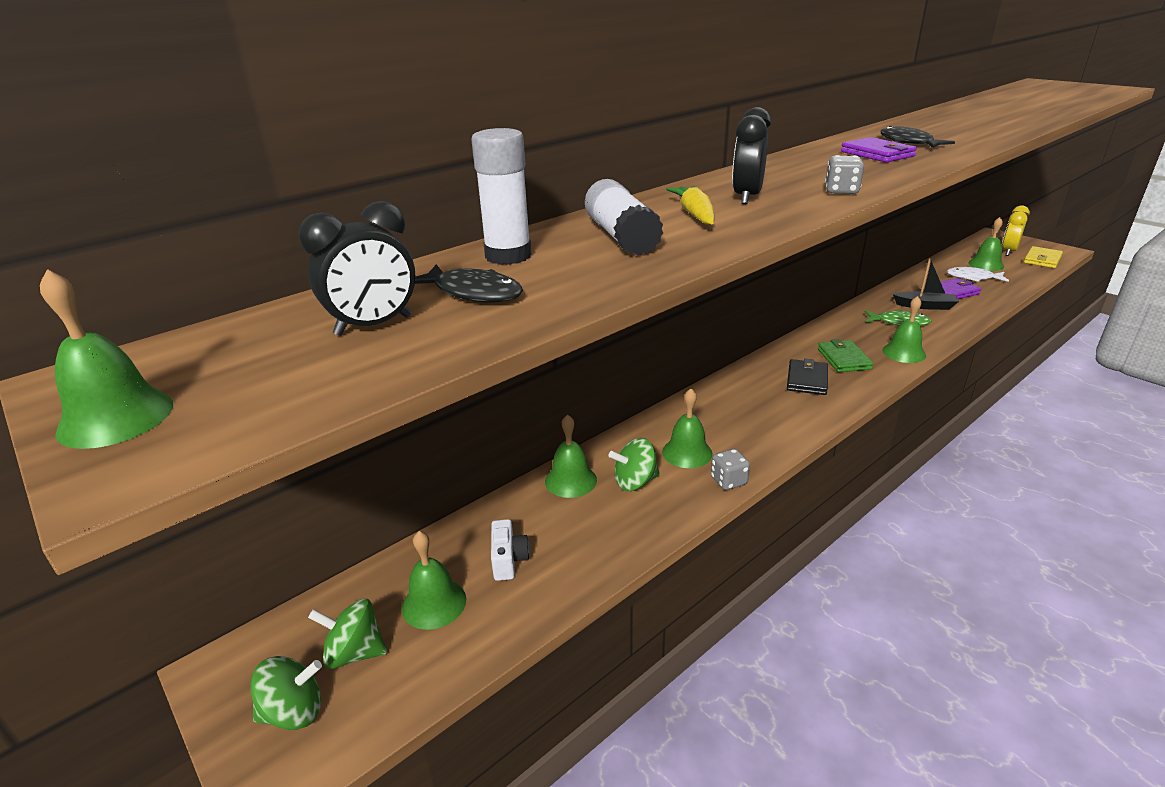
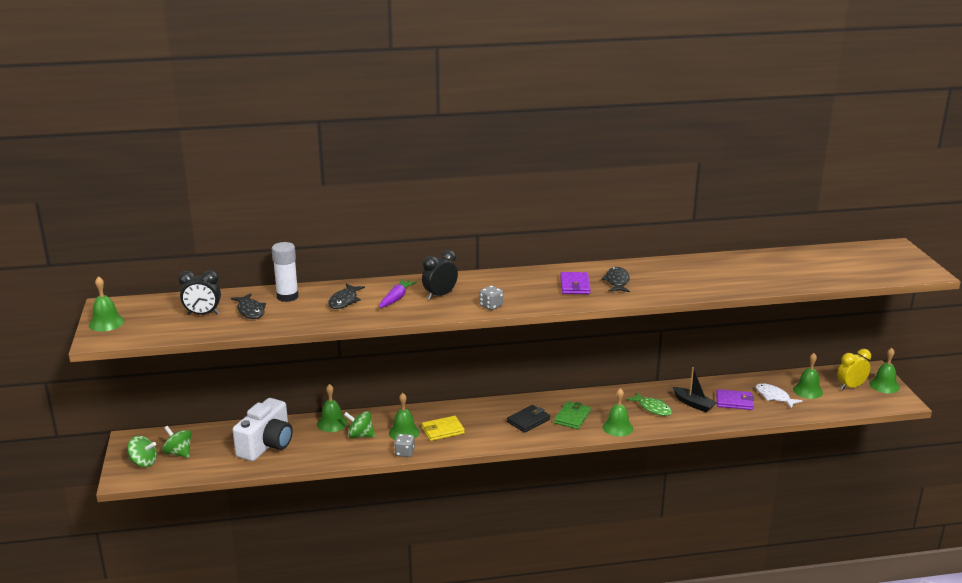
camera: 30 degrees right, 5 degrees down
green bell [402,531,466,630] -> green bell moved to [869,348,900,393]
white camera [491,519,530,581] -> white camera [233,398,293,461], size x2.18
white glue stick [585,179,663,256] -> black fish [328,284,365,309]
yellow carrot [666,186,715,225] -> purple carrot [379,279,417,308]
yellow wallet [1024,246,1063,268] -> yellow wallet moved to [422,416,465,441]

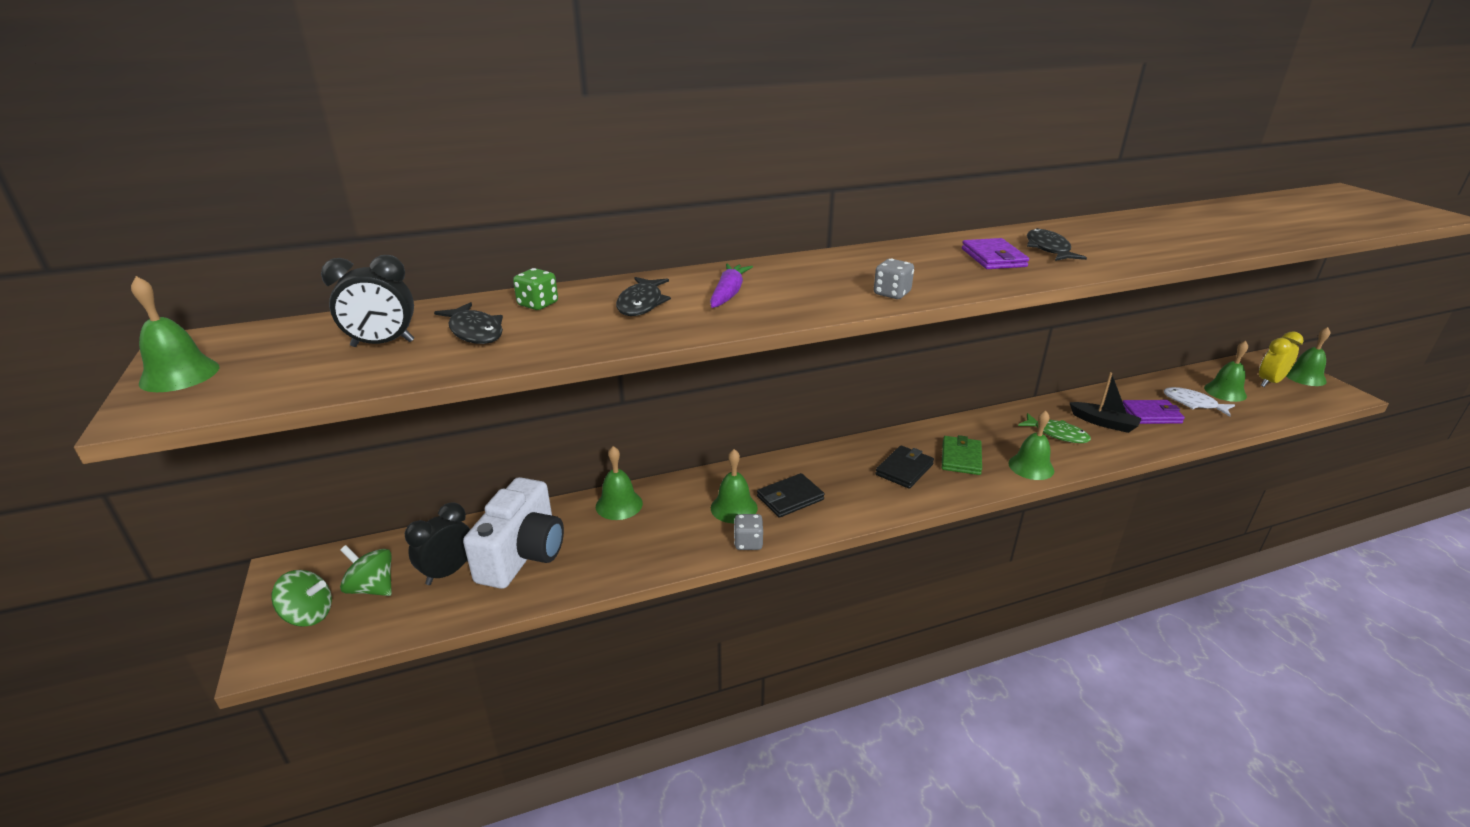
camera: 10 degrees left, 5 degrees up
white glue stick [272,242,299,302] -> green dice [513,268,558,310]
green spinning top [344,411,375,438] -> none
black clock [422,250,458,300] -> black clock moved to [405,502,470,585]
yellow wallet [422,416,465,441] -> black wallet [757,473,825,518]

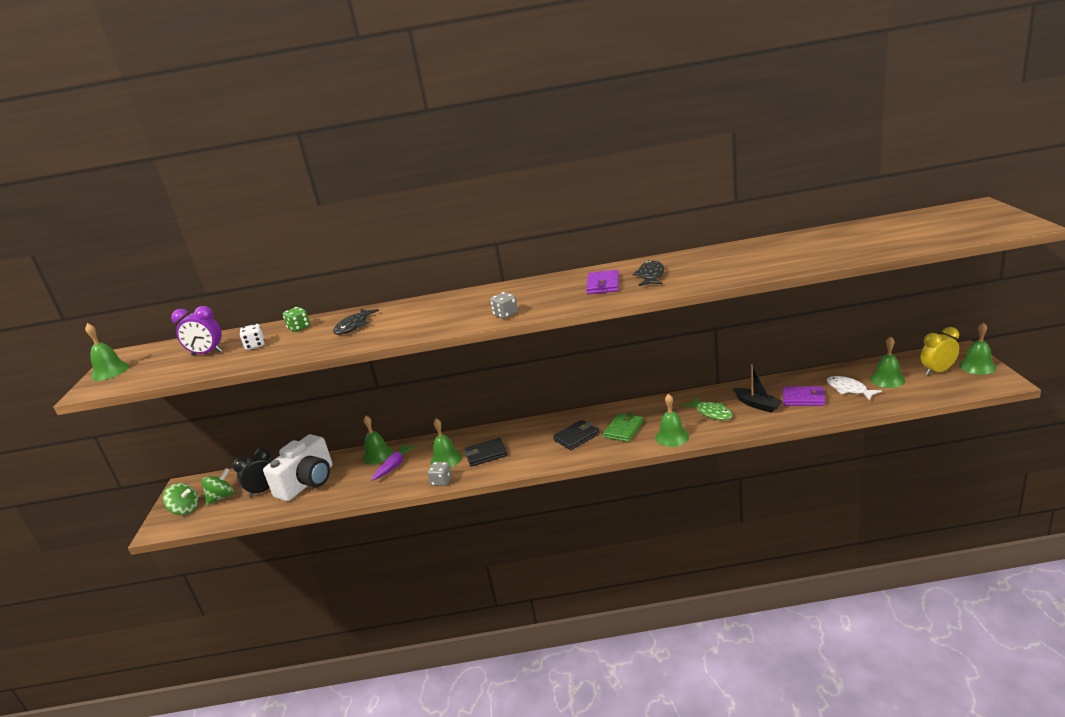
camera: 20 degrees right, 5 degrees down
black clock [321,255,414,347] -> purple clock [171,306,222,356]
green spinning top [340,545,392,596] -> green spinning top turned 90 degrees clockwise [201,468,234,505]
black fish [434,302,503,344] -> white dice [240,324,265,350]
purple carrot [710,264,753,308] -> purple carrot moved to [371,443,417,481]

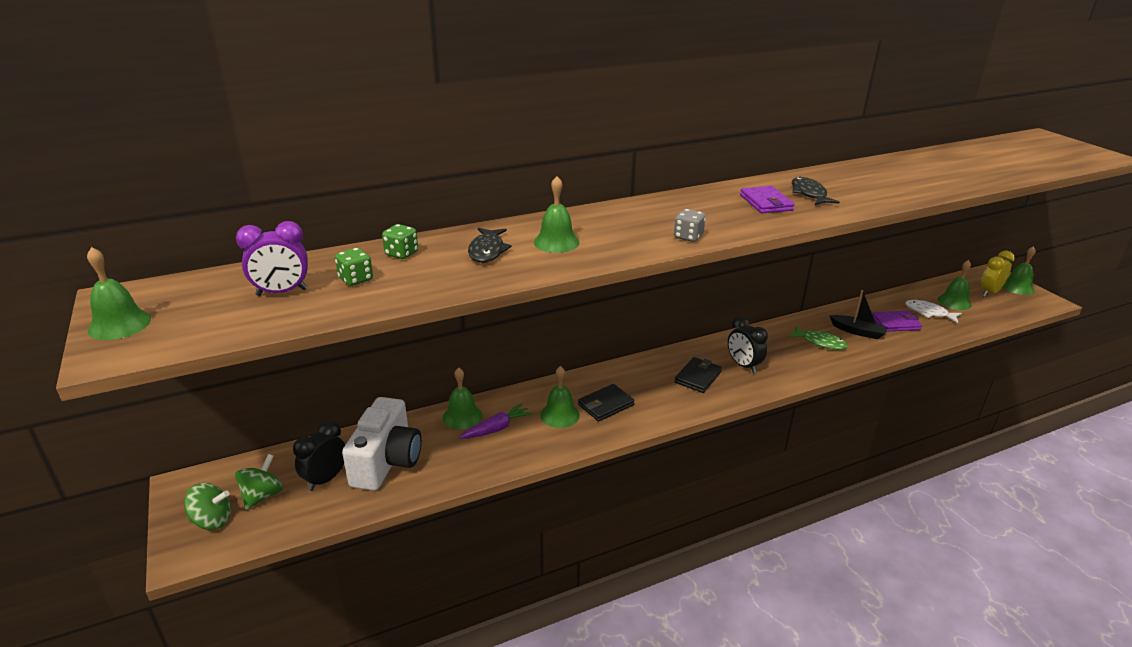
camera: 25 degrees left, 5 degrees up
white dice [240,324,265,350] -> green dice [335,248,373,286]
purple carrot [371,443,417,481] -> purple carrot turned 45 degrees clockwise [459,403,533,439]
grey dice [428,462,452,486] -> none
green wallet [603,413,644,442] -> black clock [728,316,768,373]
green bell [655,394,689,447] -> green bell moved to [534,176,579,253]

